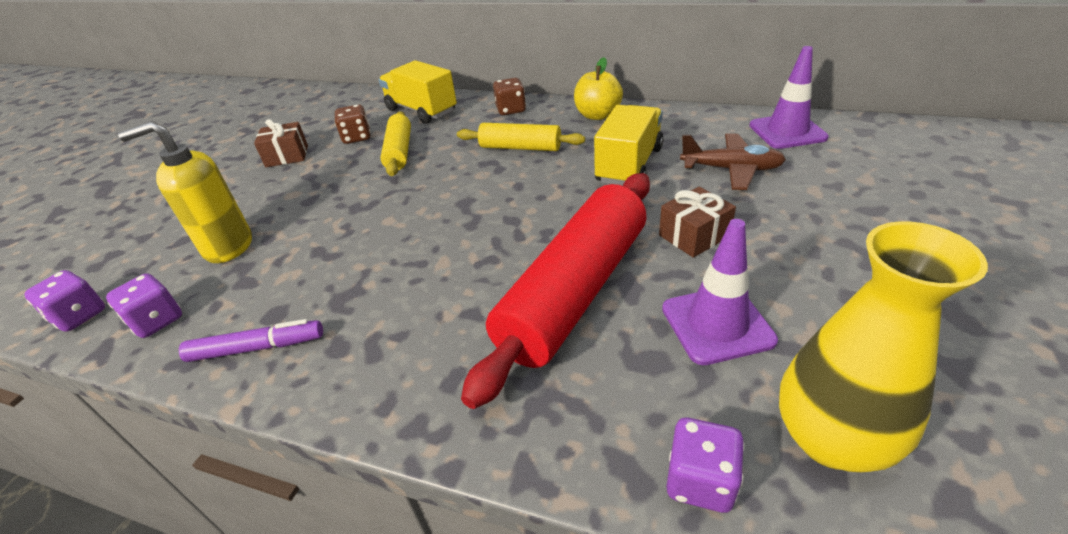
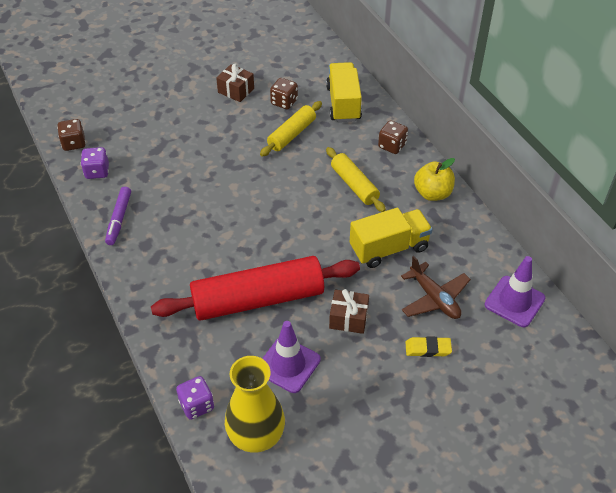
camera: 40 degrees right, 10 degrees up
purple dice [24,270,105,332] -> brown dice [57,119,86,151]
yellow soap dispenser [118,121,252,263] -> none
purple marker [179,319,323,362] -> purple marker turned 60 degrees clockwise [105,187,131,245]
none -> yellow eraser [405,337,452,357]

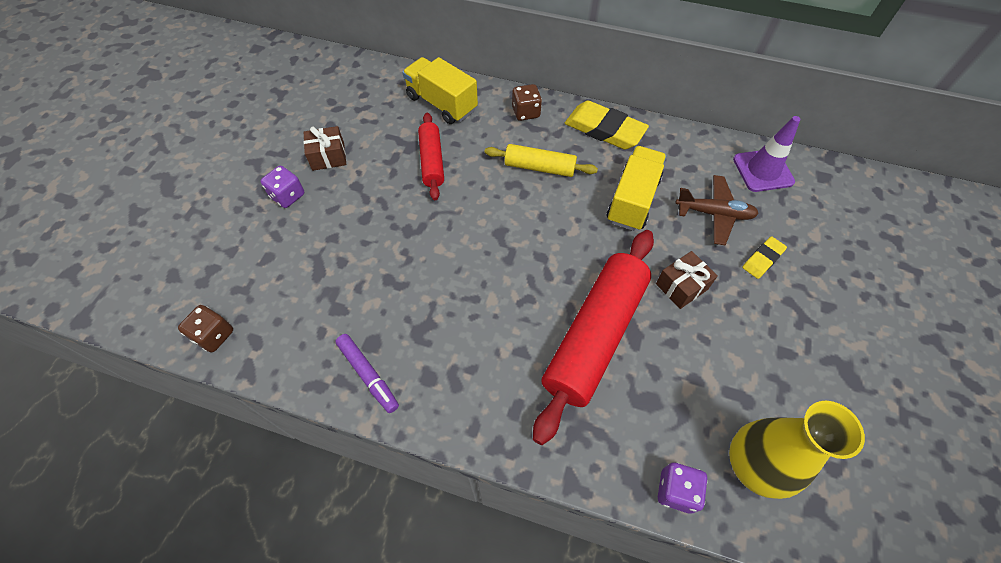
camera: 45 degrees left, 10 degrees up
purple dice [81,147,109,179] -> purple dice moved to [261,166,304,208]
yellow rolling pin [260,101,322,157] -> red rolling pin [418,113,444,200]
purple traffic cone [262,321,321,393] -> none
brown dice [270,78,298,110] -> none
yellow apple [414,158,455,201] -> yellow eraser [565,101,649,149]

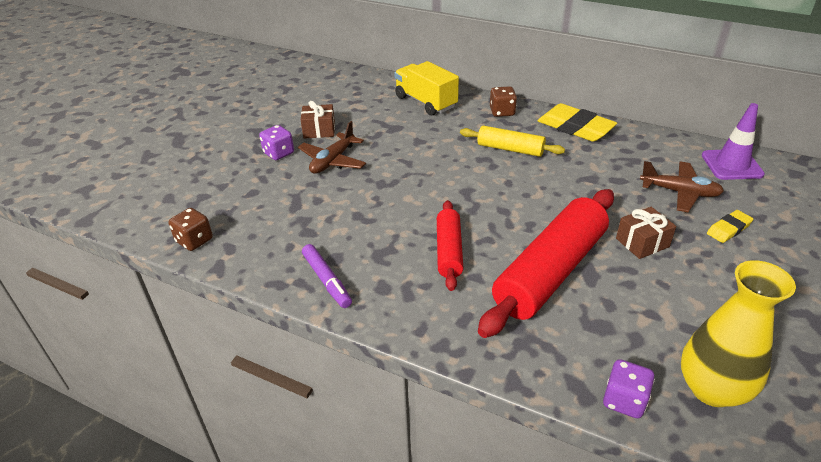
camera: 10 degrees right, 20 degrees down
red rolling pin [418,113,444,200] -> red rolling pin moved to [437,200,463,291]
yellow truck [607,146,666,231] -> none
none -> brown plane [298,121,366,174]

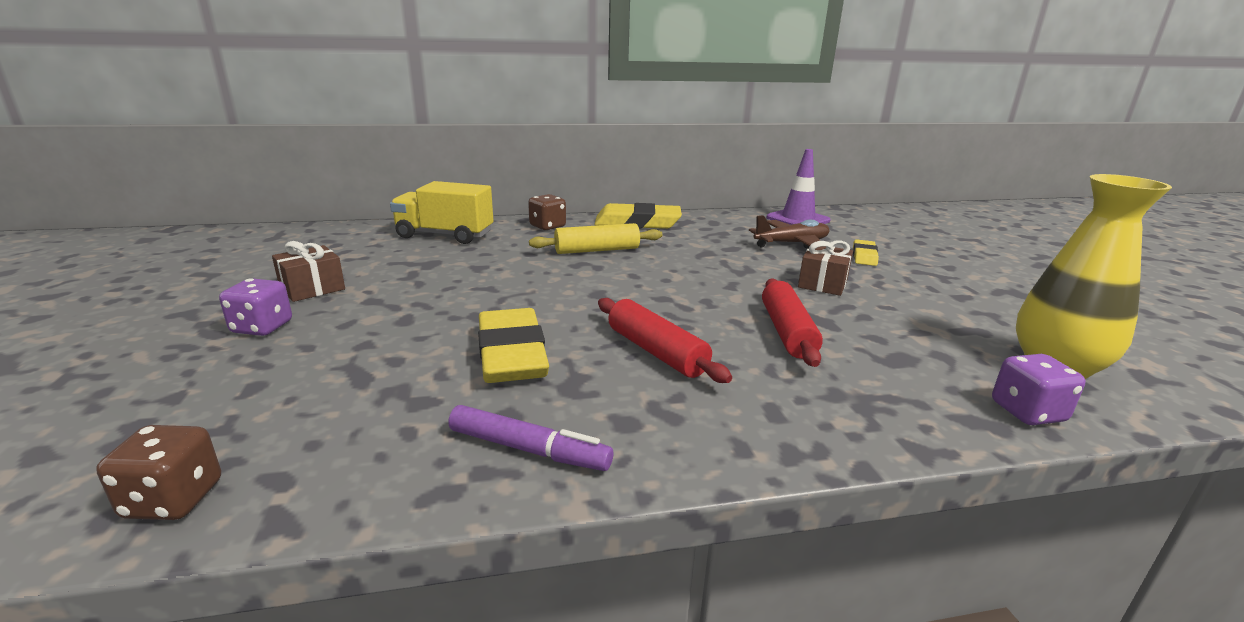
camera: 40 degrees left, 15 degrees down
brown plane [298,121,366,174] -> none
red rolling pin [478,189,614,338] -> red rolling pin [762,278,823,367], size x0.54
none -> yellow eraser [478,308,549,383]

